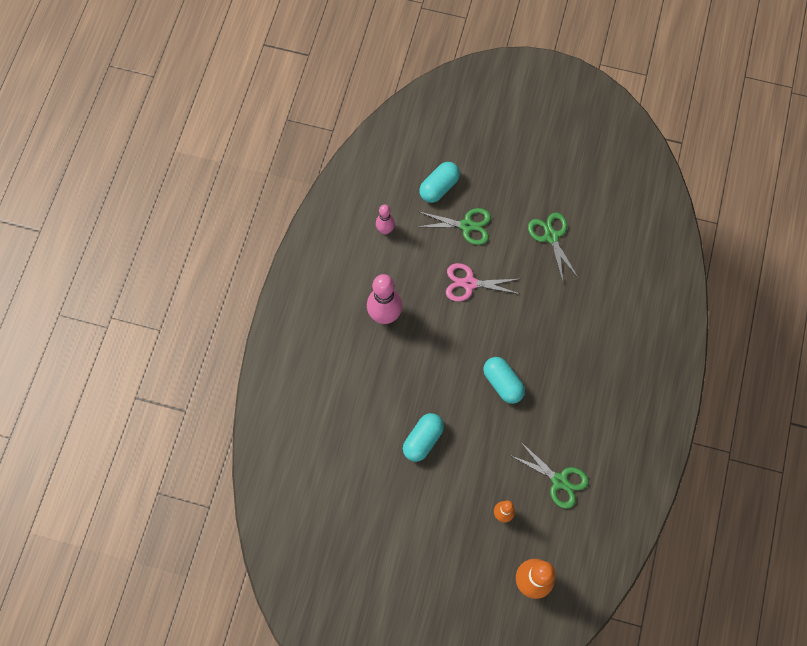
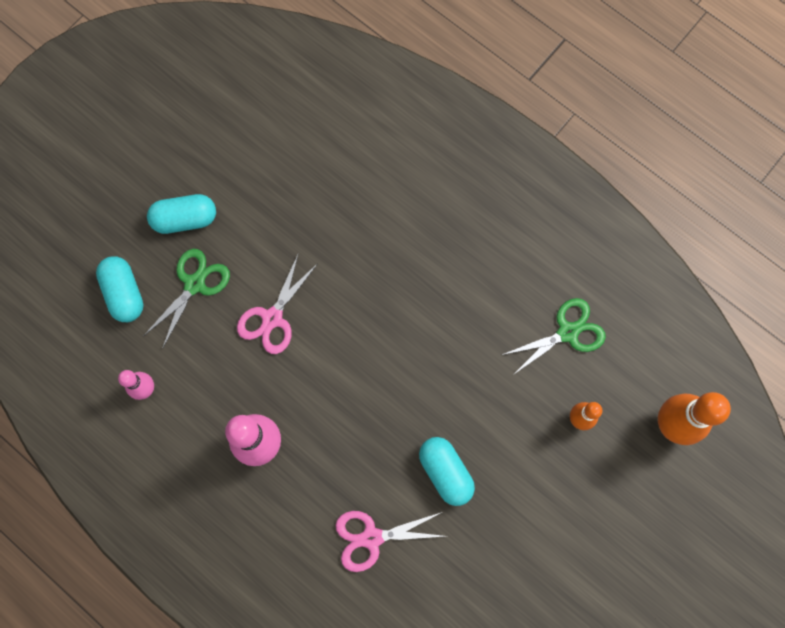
camera: 65 degrees left, 5 degrees up
turquoise capsule [483,357,525,404] -> turquoise capsule moved to [147,194,216,234]
green scissors [528,212,579,281] -> none
none -> pink scissors [335,511,445,572]

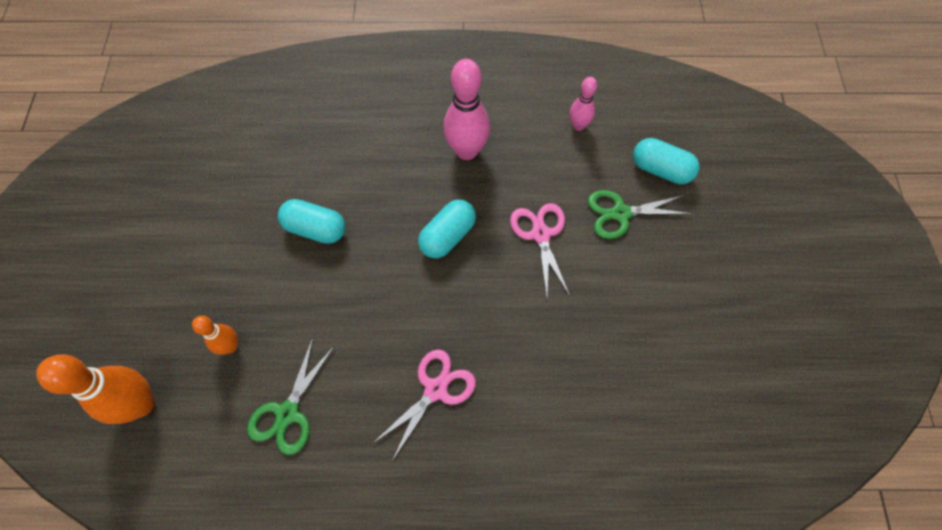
camera: 140 degrees right, 10 degrees down
green scissors [144,249,230,349] -> green scissors turned 90 degrees clockwise [587,190,693,239]
turquoise capsule [147,194,216,234] -> turquoise capsule moved to [418,200,476,258]
pink scissors [335,511,445,572] -> pink scissors moved to [372,349,476,461]

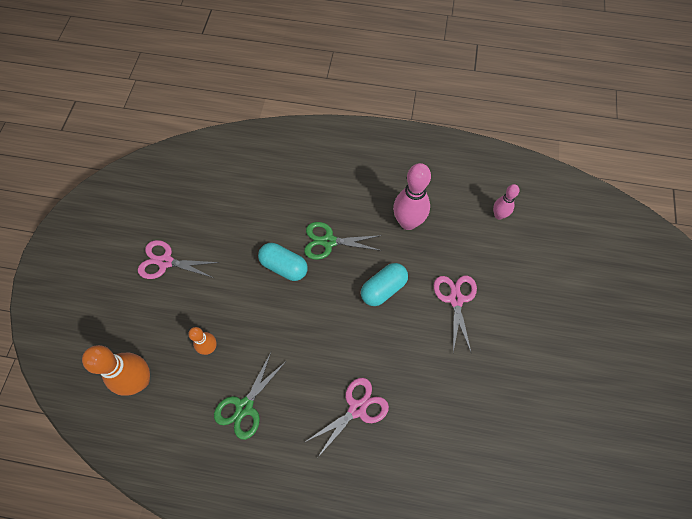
camera: 10 degrees right, 0 degrees up
green scissors [587,190,693,239] -> green scissors moved to [304,222,382,260]
turquoise capsule [633,138,699,184] -> none
none -> pink scissors [138,240,220,279]

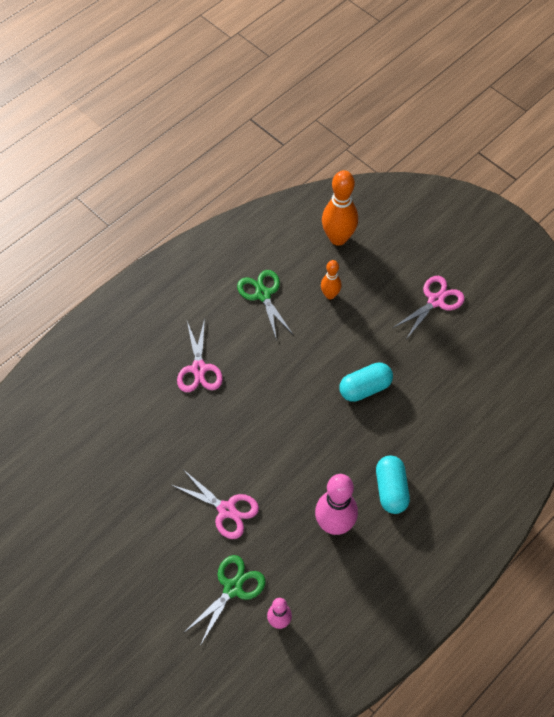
camera: 125 degrees right, 5 degrees down
green scissors [304,222,382,260] -> green scissors moved to [185,555,265,646]
turquoise capsule [361,263,408,306] -> turquoise capsule moved to [376,455,410,514]

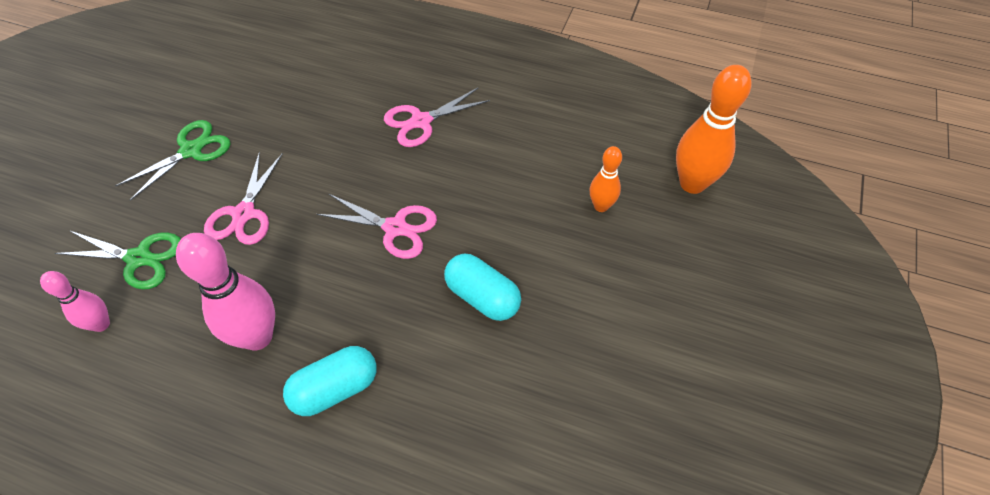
camera: 65 degrees right, 5 degrees down
green scissors [237,270,293,341] -> green scissors moved to [115,120,231,201]
pink scissors [393,276,465,338] -> pink scissors moved to [317,194,437,259]

